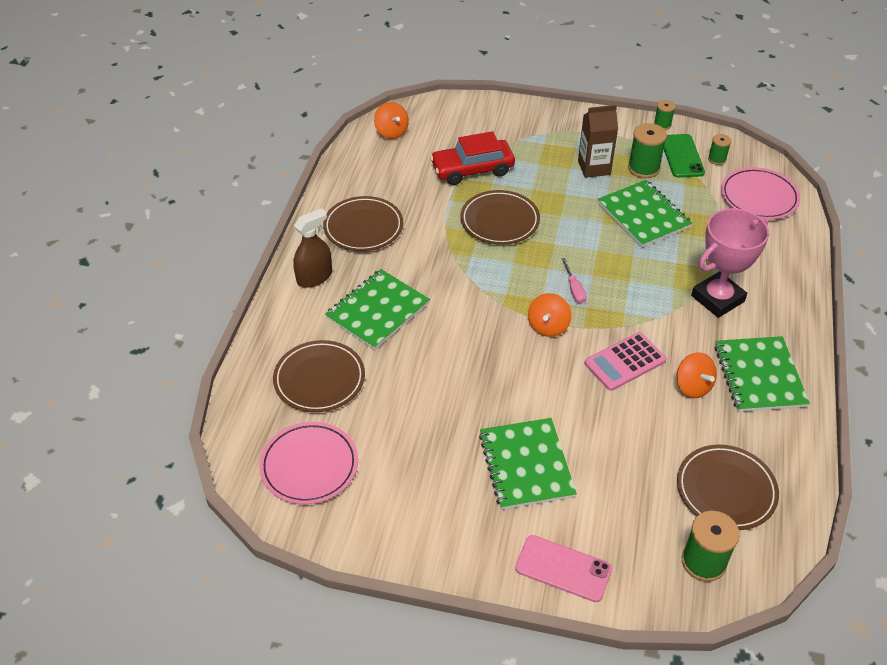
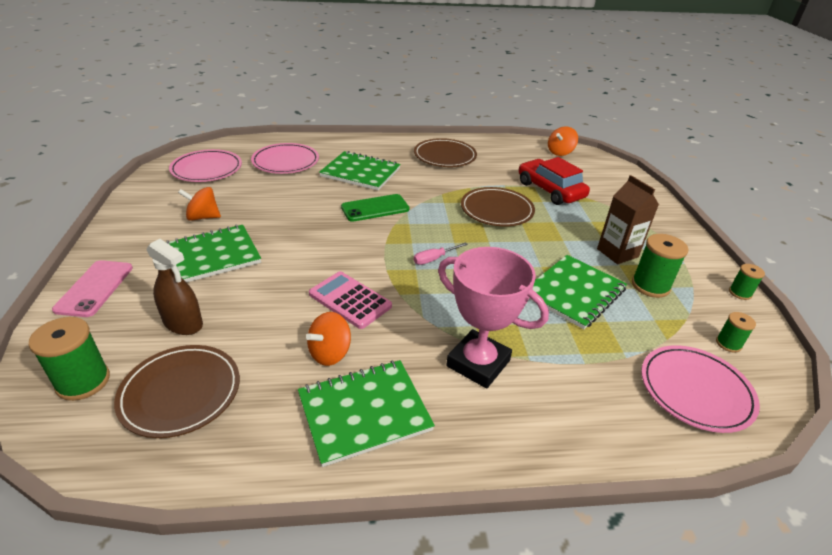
camera: 70 degrees right, 10 degrees down
brown plate [273,340,365,412] -> pink plate [251,143,319,174]
brown spray bottle [293,208,332,288] -> brown spray bottle moved to [147,239,203,335]
orange spinning top [528,293,572,337] -> orange spinning top moved to [178,187,221,221]
green phone [664,134,705,178] -> green phone moved to [341,194,410,222]

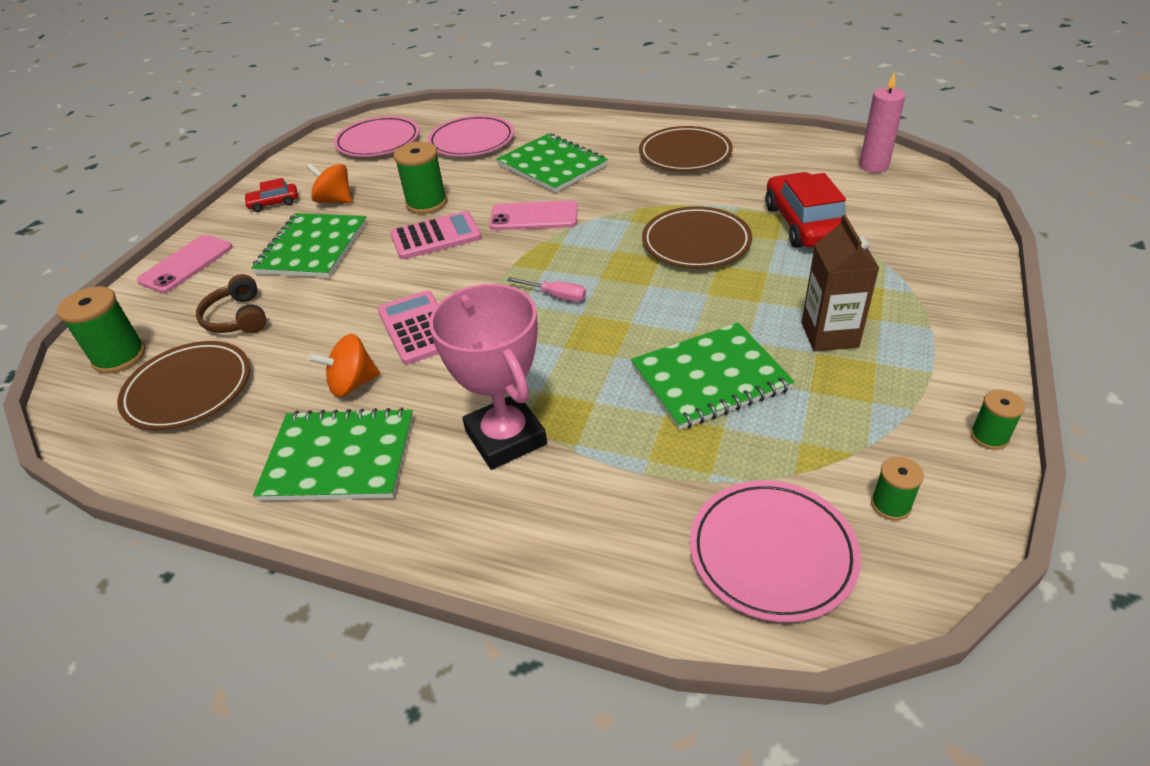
camera: 30 degrees right, 5 degrees up
brown spray bottle [147,239,203,335] -> brown headphones [196,274,266,333]
green notebook [166,224,261,282] -> green notebook turned 75 degrees counterclockwise [251,213,367,278]
green phone [341,194,410,222] -> pink phone [489,200,578,230]
pink screwdriver [414,242,468,265] -> pink screwdriver turned 150 degrees counterclockwise [507,277,586,302]
orange spinning top [548,127,578,156] -> pink candle [859,73,905,172]
green spool [632,234,688,298] -> green spool moved to [394,142,447,214]
none -> red car [244,178,298,212]
none -> pink calculator [390,211,481,259]

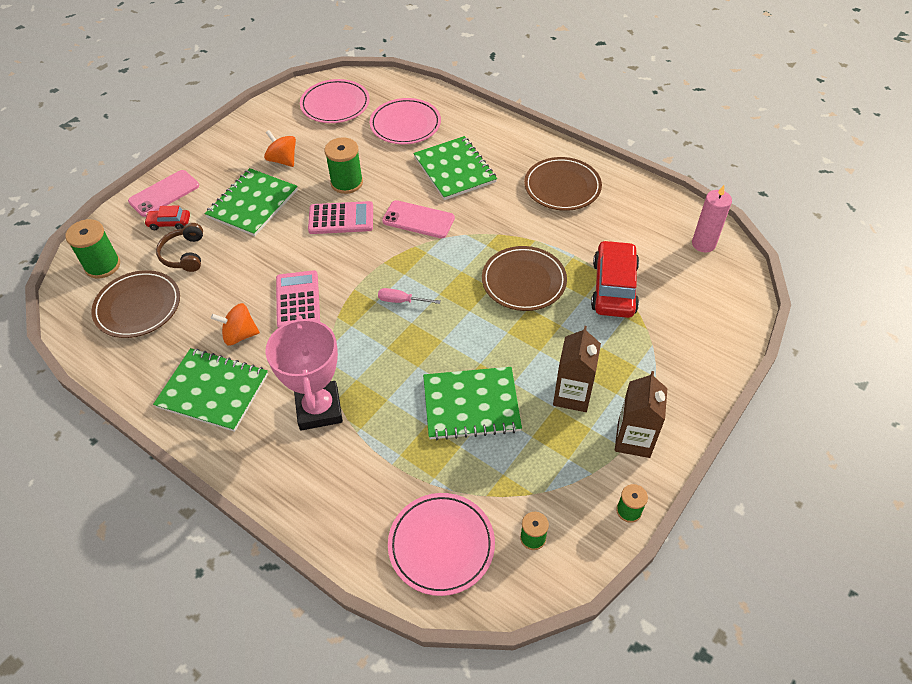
camera: 15 degrees right, 10 degrees up
red car [244,178,298,212] -> red car moved to [144,205,190,230]
pink screwdriver [507,277,586,302] -> pink screwdriver turned 150 degrees clockwise [378,288,441,304]
none -> brown carton [615,371,667,458]

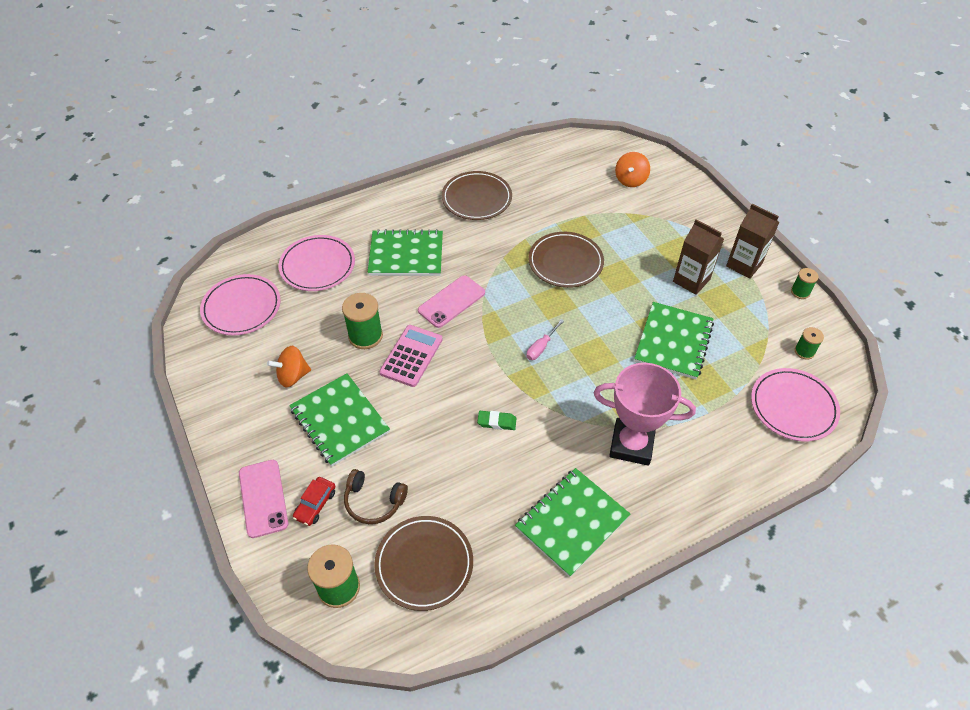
camera: 65 degrees left, 0 degrees up
orange spinning top [211,303,260,345] -> orange spinning top moved to [615,152,650,187]
pink calculator [276,270,320,328] -> green eraser [477,411,516,430]
red car [591,240,639,318] -> none
pink candle [692,185,732,252] -> none

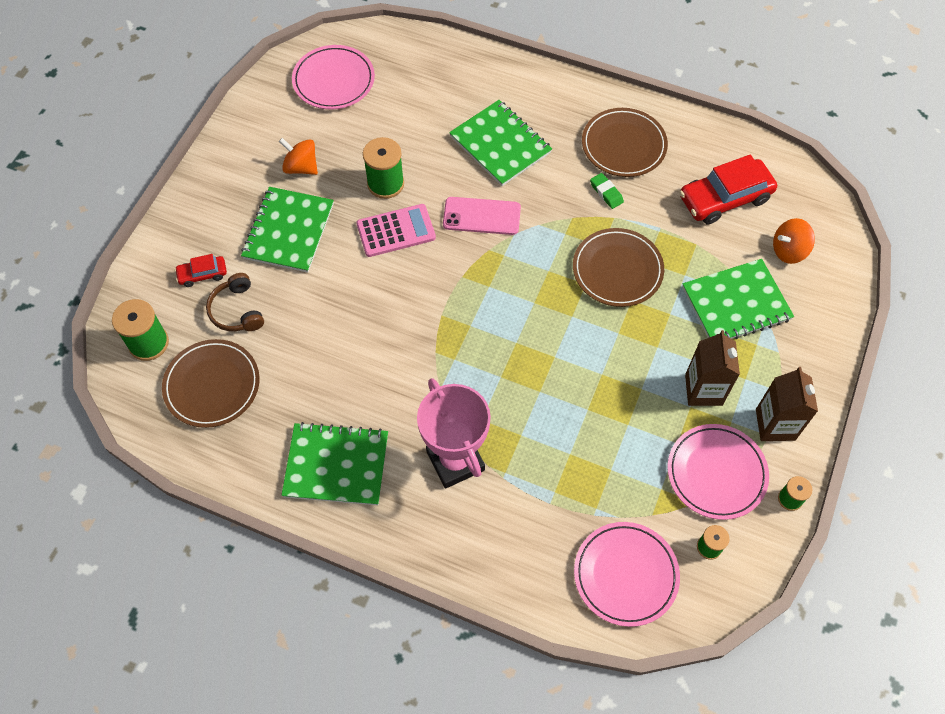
camera: 50 degrees right, 10 degrees up
pink phone [239,460,288,538] -> none
pink plate [279,235,355,291] -> pink plate moved to [667,424,769,520]
green eraser [477,411,516,430] -> green eraser moved to [590,173,624,209]
pink screwdriver [526,319,564,360] -> none
green notebook [634,302,714,379] -> green notebook moved to [682,259,794,339]
none -> red car [680,154,777,225]

